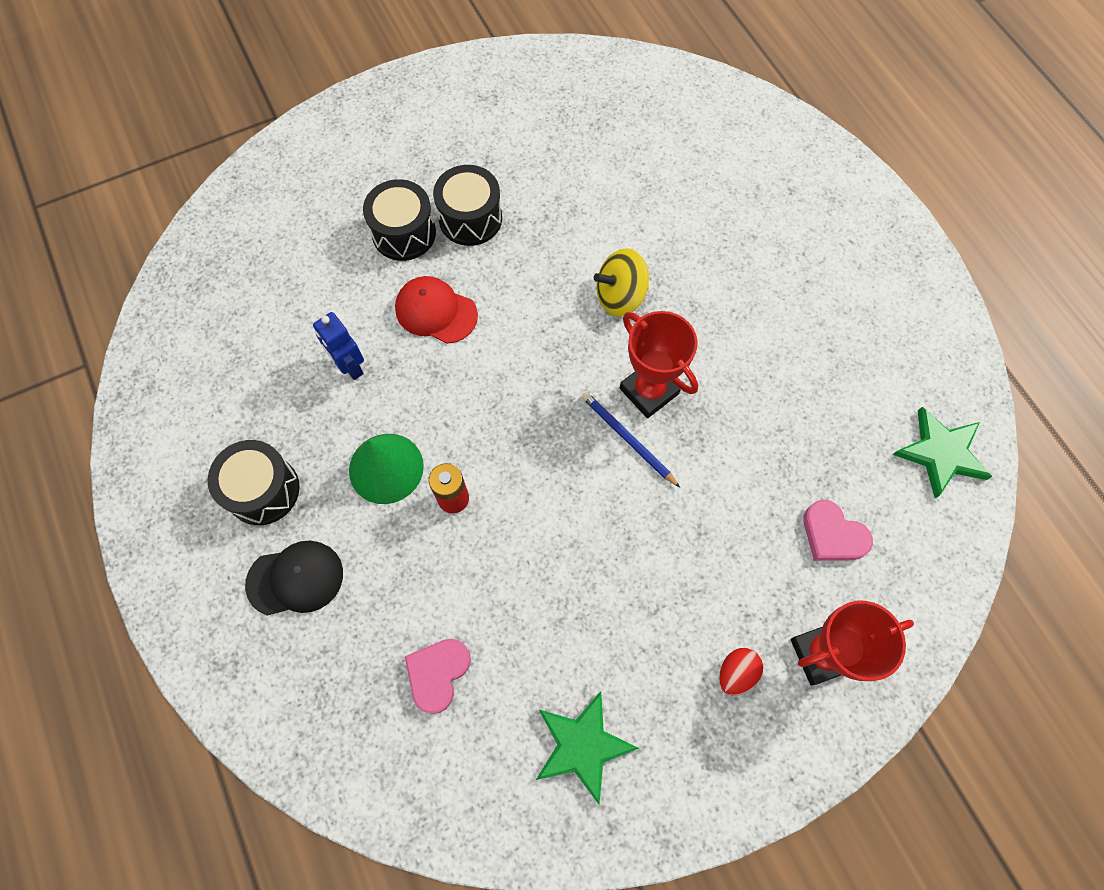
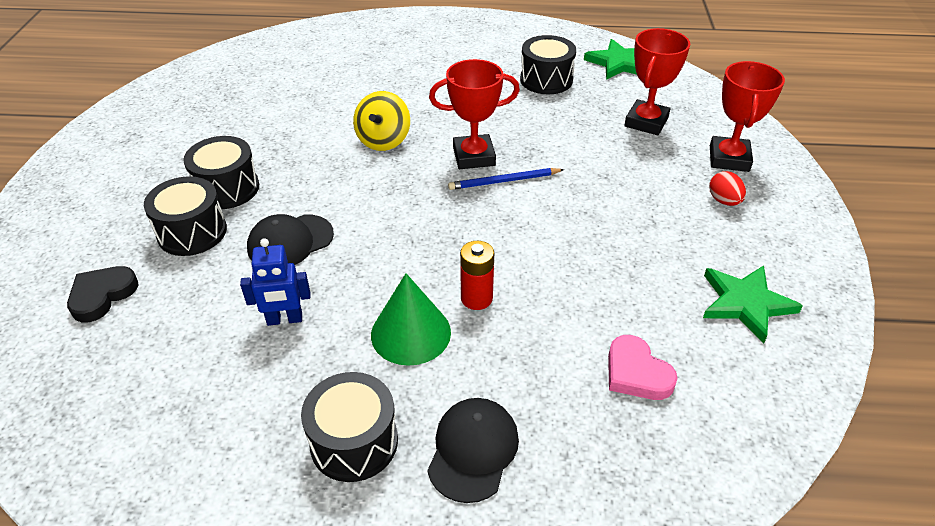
camera: 60 degrees left, 25 degrees down
red cap [395,276,478,344] -> black cap [247,214,334,265]
pink heart [803,500,873,561] -> red trophy [624,28,690,135]
none -> black heart [67,266,139,322]
none -> black drum [520,35,576,94]

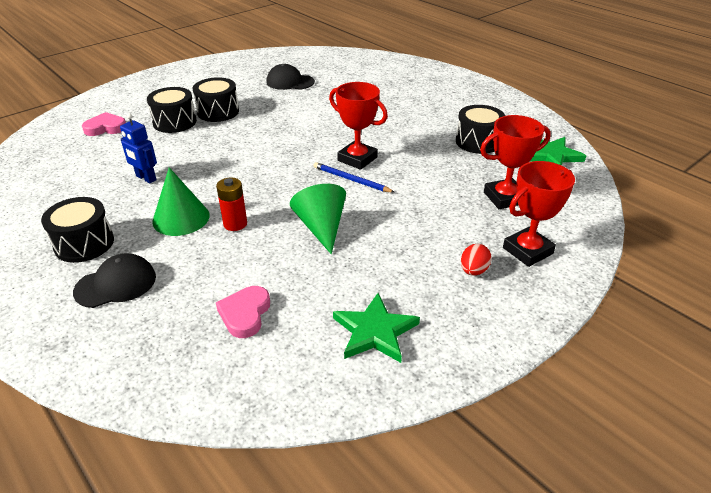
camera: 45 degrees right, 5 degrees down
black heart [67,266,139,322] -> pink heart [82,112,126,136]
black cap [247,214,334,265] -> black cap moved to [266,64,315,90]
yellow spinning top [353,91,410,151] -> none
none -> green cone [290,184,346,254]

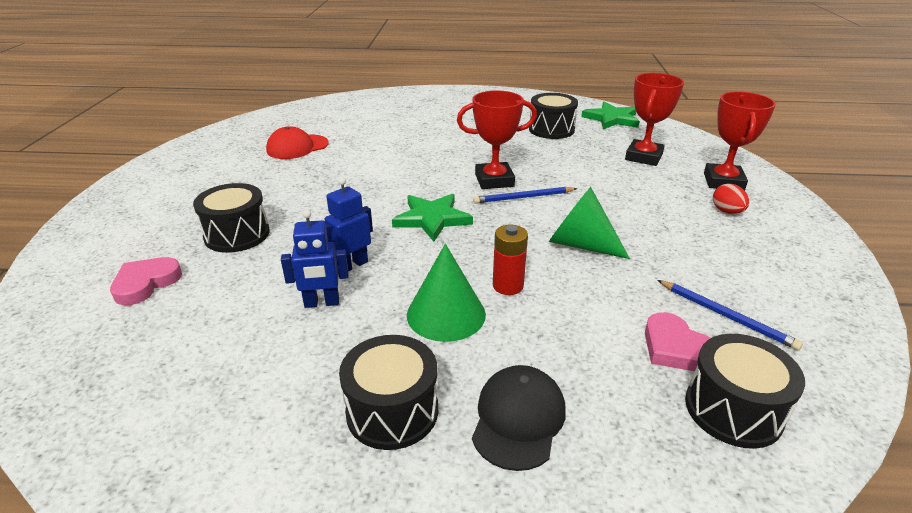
camera: 45 degrees left, 5 degrees down
black drum [192,77,239,122] -> black drum moved to [685,334,805,449]
black cap [266,64,315,90] -> red cap [266,126,329,159]
green star [333,293,420,363] -> green star moved to [392,194,473,242]
none -> blue robot [324,177,373,271]
none -> blue pencil [658,280,803,351]

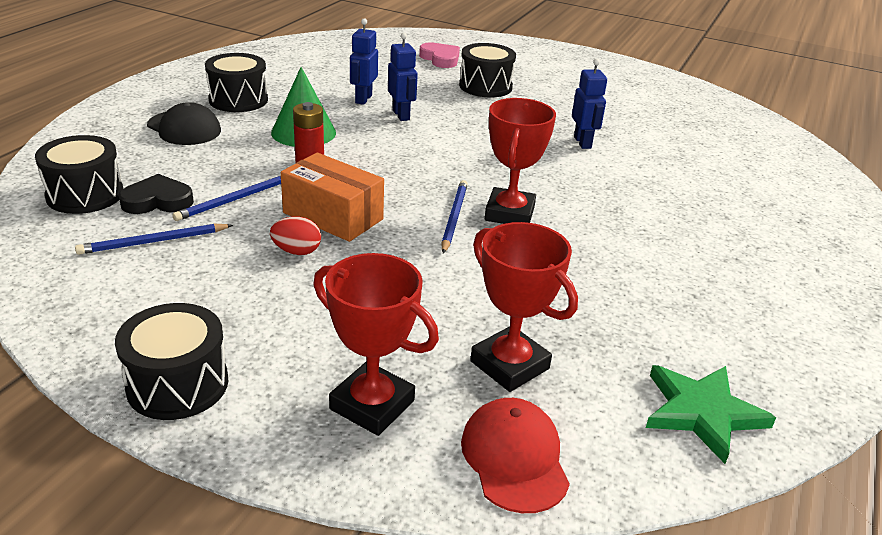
camera: 110 degrees right, 0 degrees up
red cap [266,126,329,159] -> red cap moved to [461,398,570,513]
green star [392,194,473,242] -> none
black drum [529,93,578,139] -> black drum moved to [115,303,229,420]
green cone [549,187,630,259] -> orange box [281,153,384,242]
pink heart [645,312,711,371] -> black heart [119,174,194,214]
red egg [713,184,749,214] -> red egg moved to [270,216,321,255]
none -> blue pencil [172,176,281,221]
none -> blue robot [572,59,607,149]

